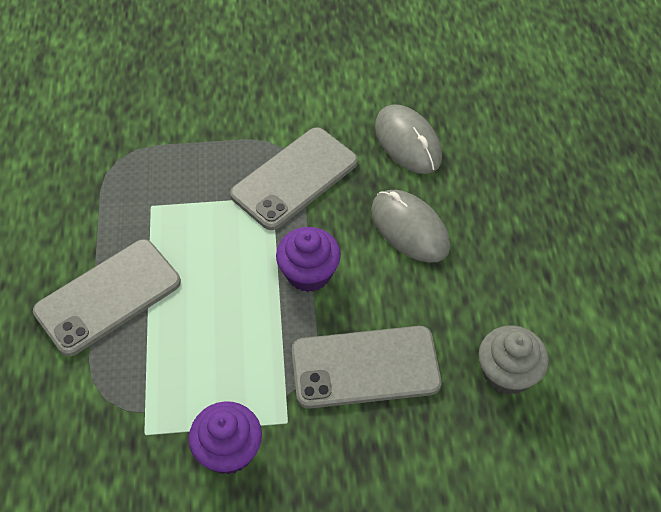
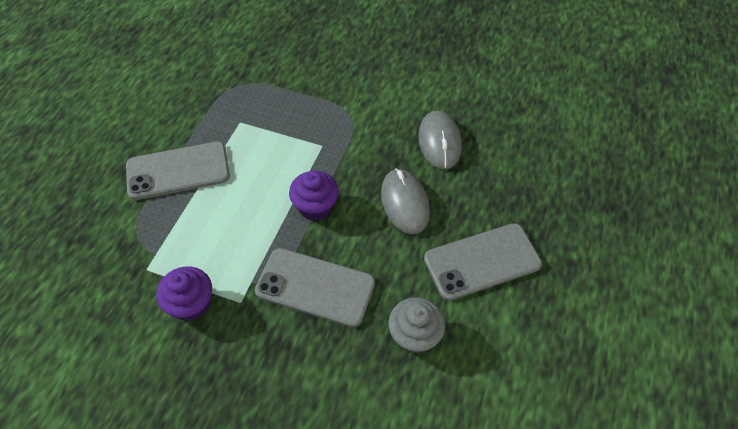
camera: 25 degrees right, 0 degrees up
grey phone [230,127,358,230] -> grey phone moved to [424,223,542,301]

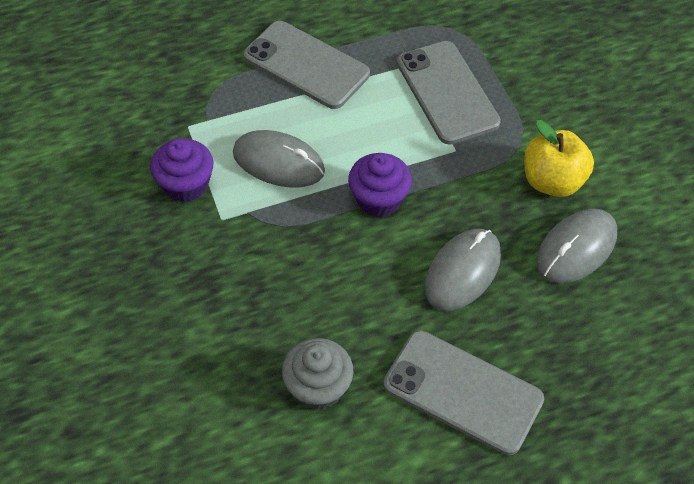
camera: 50 degrees right, 0 degrees up
grey phone [255,248,375,327] -> grey phone moved to [397,41,501,145]
none -> grey mouse [233,130,325,187]
none -> yellow apple [524,120,594,197]

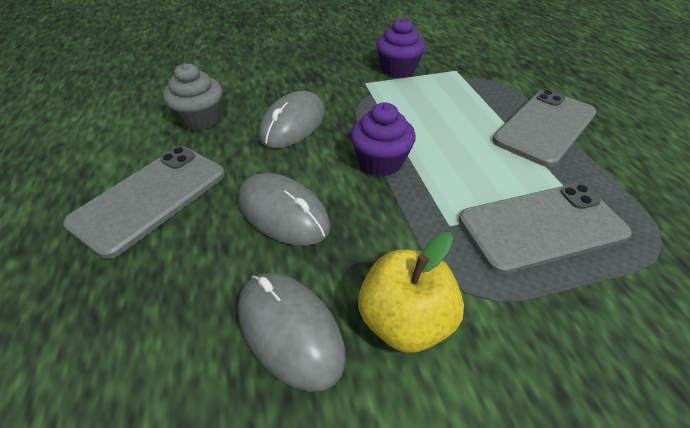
camera: 95 degrees right, 10 degrees down
grey mouse [233,130,325,187] -> grey mouse moved to [259,91,325,148]

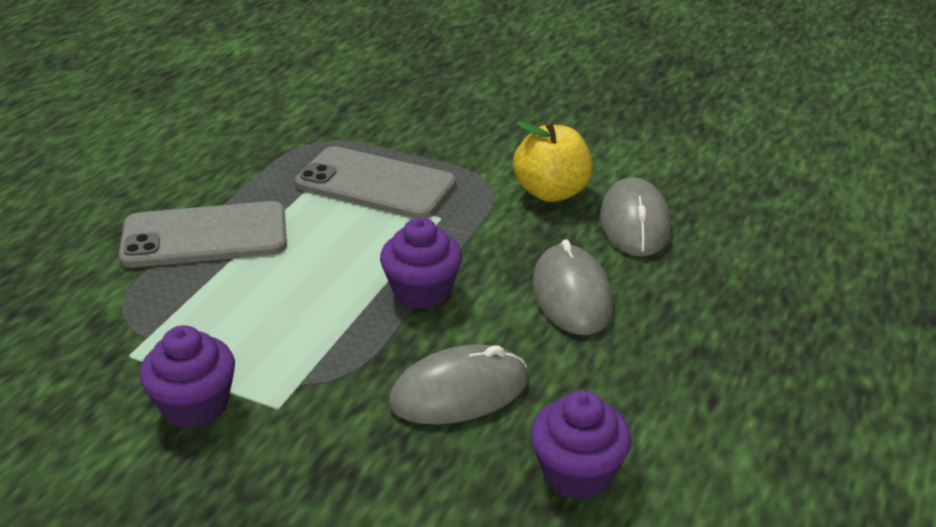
camera: 140 degrees left, 10 degrees down
grey phone [63,146,225,259] -> none
grey cupcake [163,63,222,131] -> purple cupcake [531,391,632,499]

